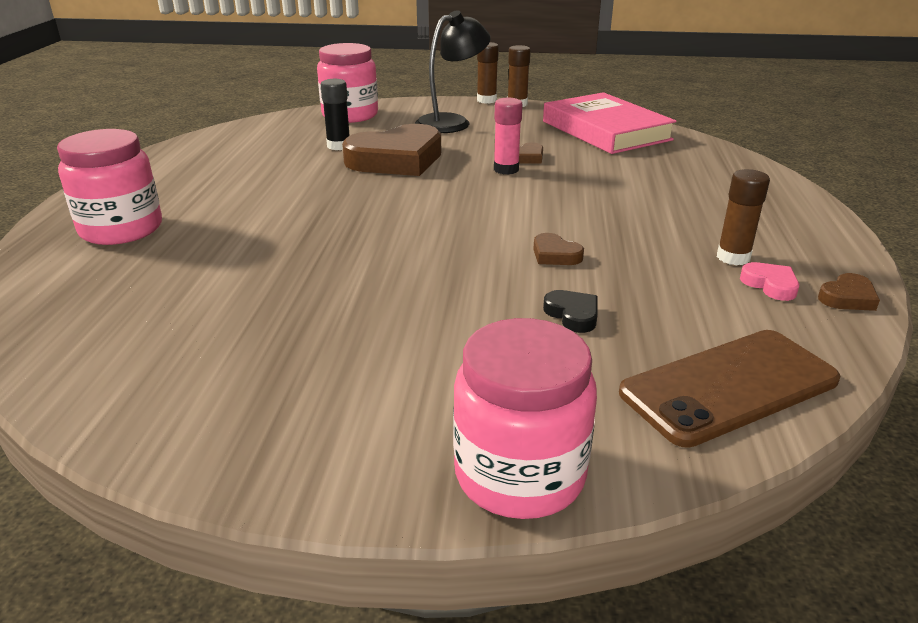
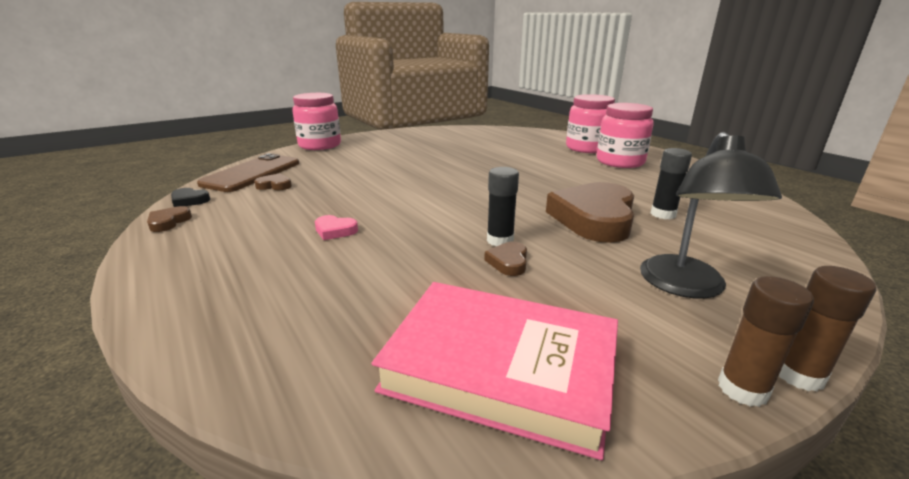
camera: 140 degrees right, 5 degrees down
pink jar [317,43,378,123] -> pink jar moved to [597,103,654,168]
pink glue stick [494,98,523,175] -> black glue stick [487,167,519,246]
brown heart [533,233,584,265] -> brown heart moved to [254,173,292,190]
black heart [543,290,598,333] -> black heart moved to [171,188,210,207]
brown glue stick [717,169,770,265] -> none
pink heart [740,262,799,301] -> pink heart moved to [315,215,358,240]

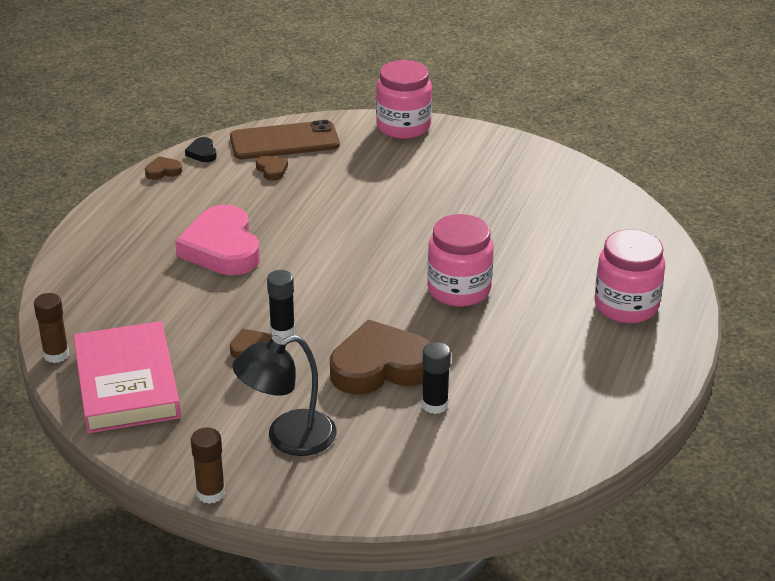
camera: 55 degrees right, 10 degrees up
pink heart [315,215,358,240] -> pink heart [175,205,260,275], size x2.41
pink jar [597,103,654,168] -> pink jar moved to [427,214,494,307]
brown glue stick [718,276,814,407] -> brown glue stick moved to [34,293,69,363]

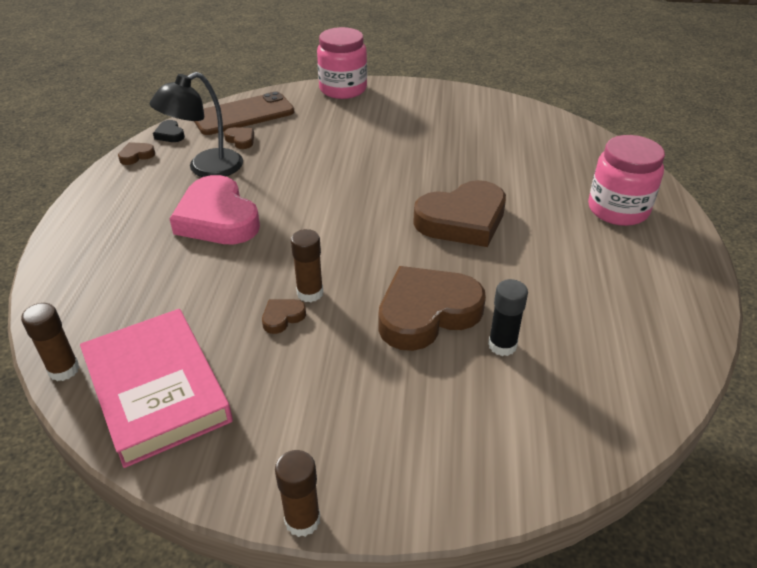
camera: 15 degrees left, 5 degrees up
black lamp [232,335,337,456] -> black lamp moved to [149,72,243,177]
black glue stick [267,270,295,339] -> brown glue stick [291,229,323,302]
pink jar [427,214,494,307] -> brown heart [413,180,506,247]

